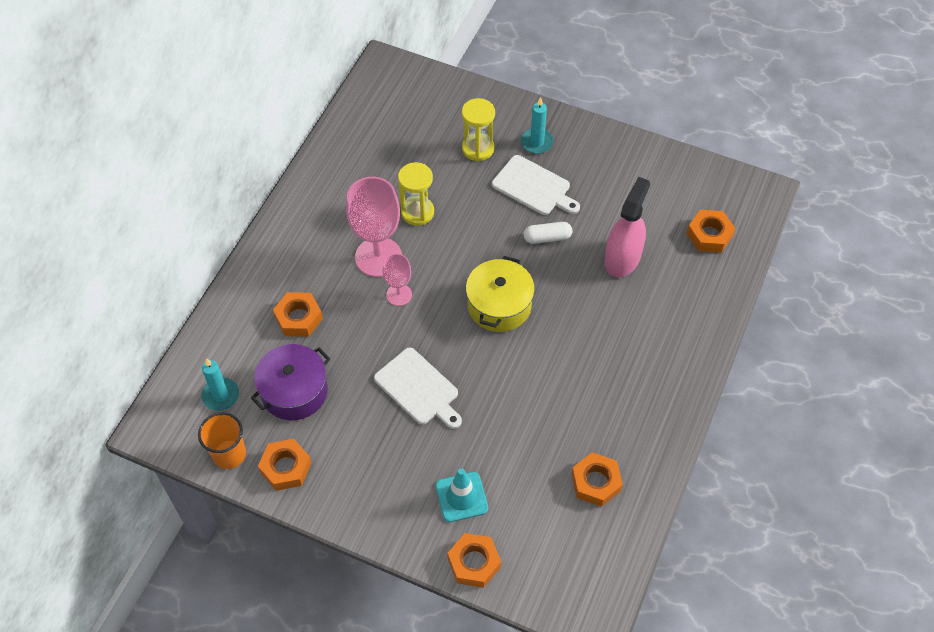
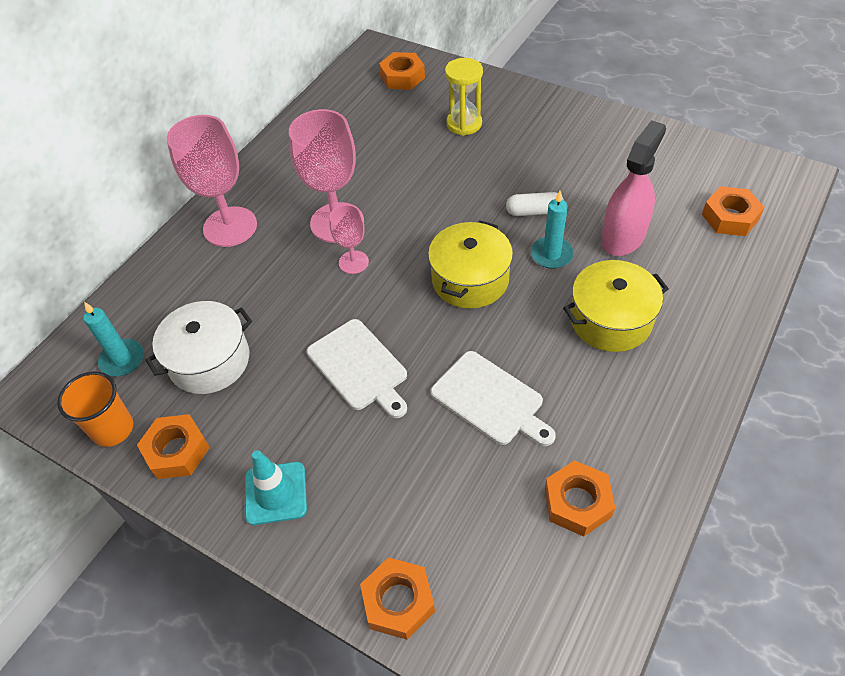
camera: 10 degrees right, 5 degrees down
purple pot [251,344,330,420] -> white pot [145,301,252,394]
orange nut [273,292,323,337] -> orange nut moved to [379,52,425,90]
yellow hourglass [398,162,434,226] -> none
turquoise traffic cone [436,468,488,522] -> turquoise traffic cone moved to [245,450,307,525]
white cutting board [492,155,580,215] -> white cutting board moved to [431,351,556,446]
turquoise candle [521,97,554,154] -> turquoise candle moved to [531,191,574,269]
none -> pink goblet [167,115,257,247]
none -> yellow pot [563,260,669,352]

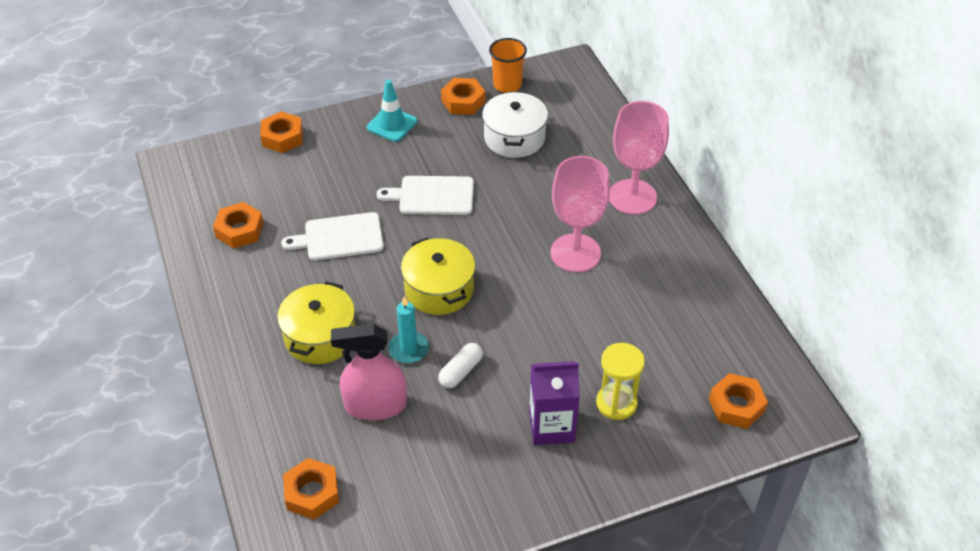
camera: 125 degrees right, 5 degrees down
turquoise candle [83,302,144,376] -> none
pink goblet [329,204,369,274] -> none
pink spray bottle [601,120,666,256] -> pink spray bottle turned 105 degrees clockwise [331,324,407,420]
none -> purple carton [529,361,580,445]

